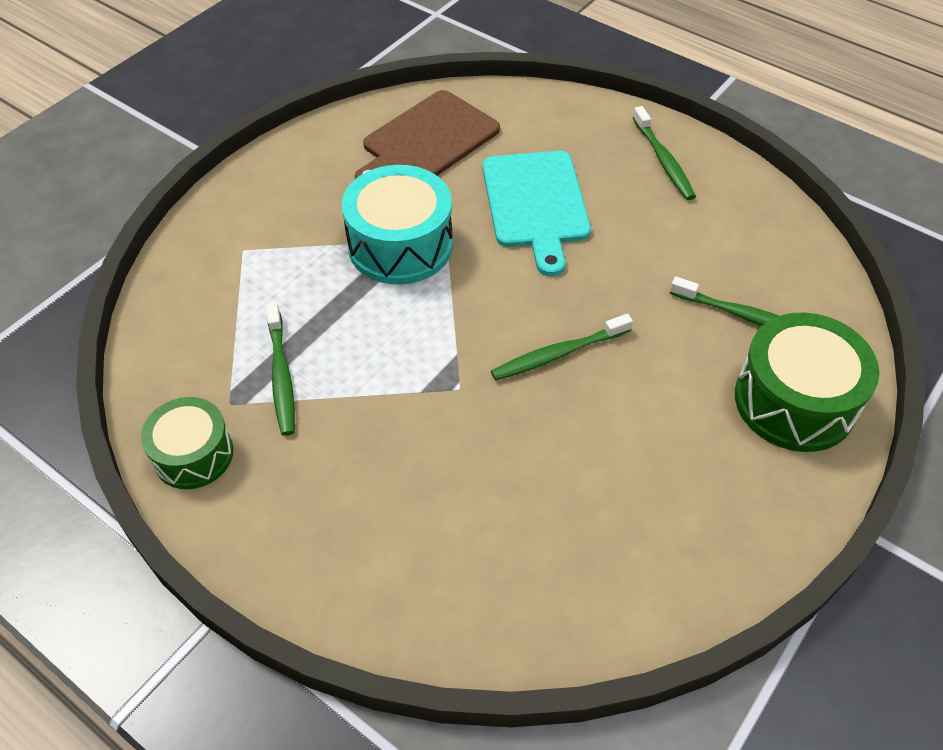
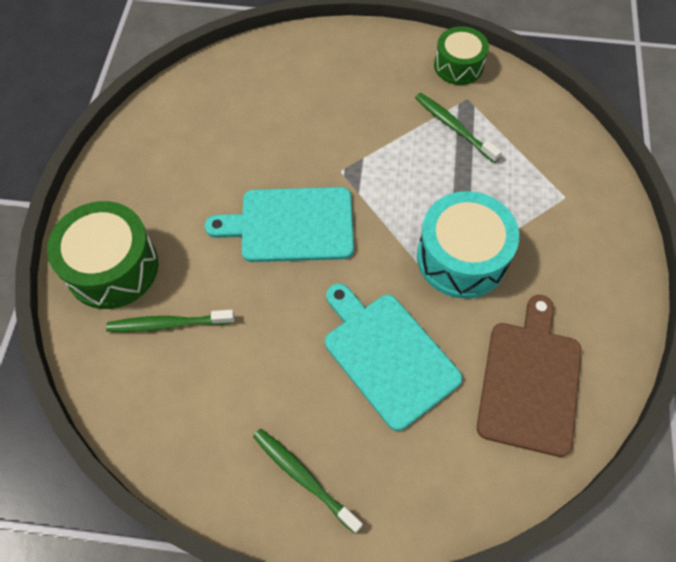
camera: 150 degrees right, 10 degrees up
green toothbrush [491,314,633,381] -> turquoise cutting board [205,187,354,262]

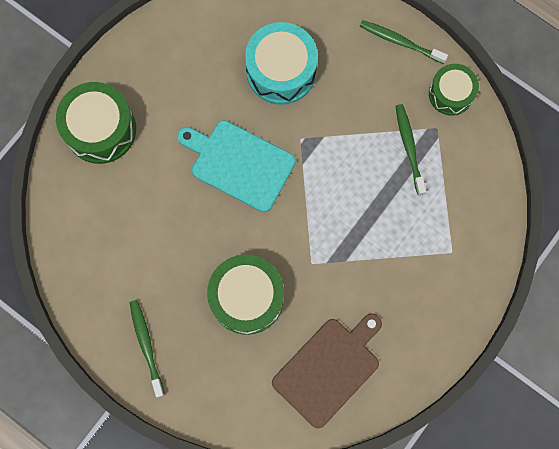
camera: 30 degrees right, 15 degrees up
green toothbrush [106,310,235,332] -> green toothbrush moved to [360,20,448,64]
turquoise cutting board [325,283,462,431] -> green drum [207,255,284,335]
turquoise drum [417,191,519,299] -> turquoise drum moved to [245,22,318,105]

